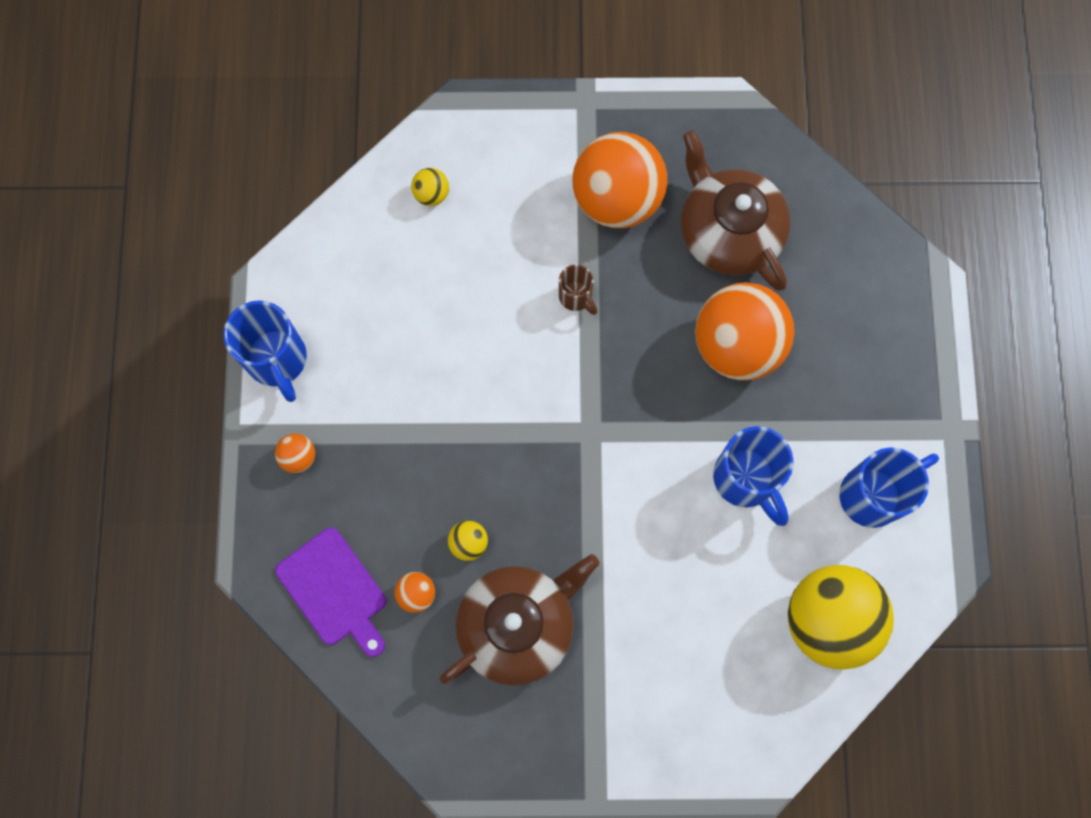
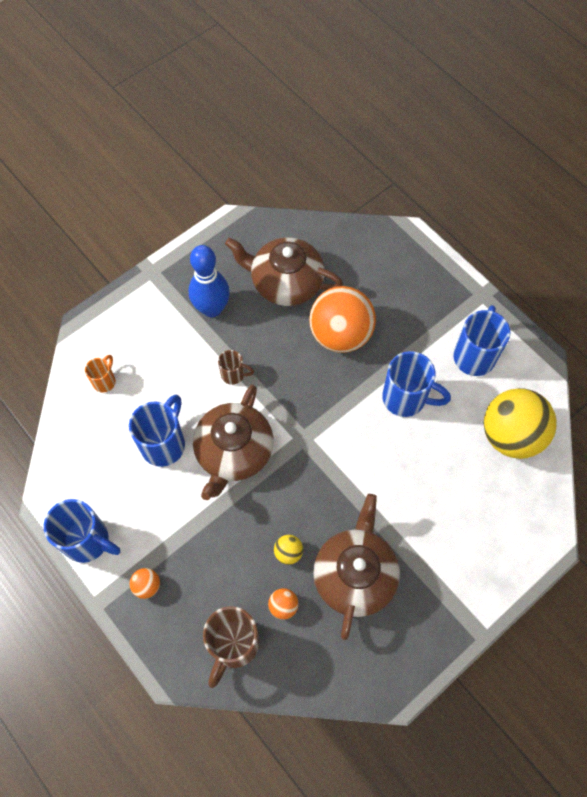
camera: 40 degrees left, 10 degrees down
purple cutting board [275,527,386,657] -> brown mug [203,606,259,688]
yellow ball [411,168,449,206] -> orange mug [85,355,116,393]
orange ball [572,132,667,228] -> blue bowling pin [189,245,230,317]
none -> blue mug [129,394,185,467]
none -> brown teapot [193,385,274,500]

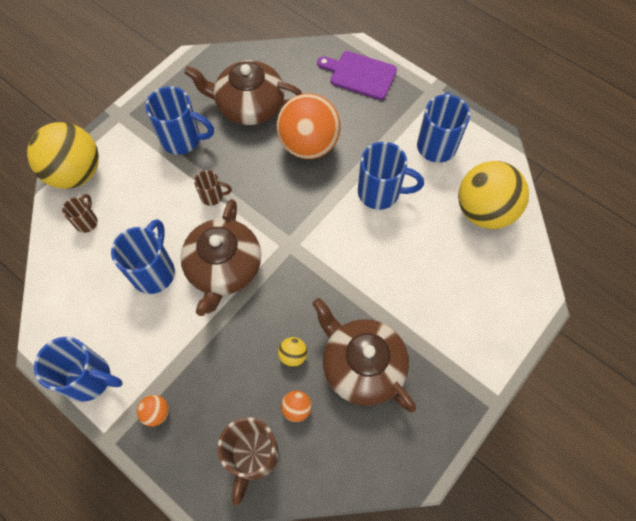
camera: 10 degrees left, 0 degrees up
orange mug [85,355,116,393] -> brown mug [62,194,98,233]
blue bowling pin [189,245,230,317] -> blue mug [145,86,214,155]
brown teapot [313,494,400,640] -> brown teapot turned 45 degrees counterclockwise [312,298,416,412]
none -> yellow ball [27,122,99,189]
none -> purple cutting board [317,51,397,100]

